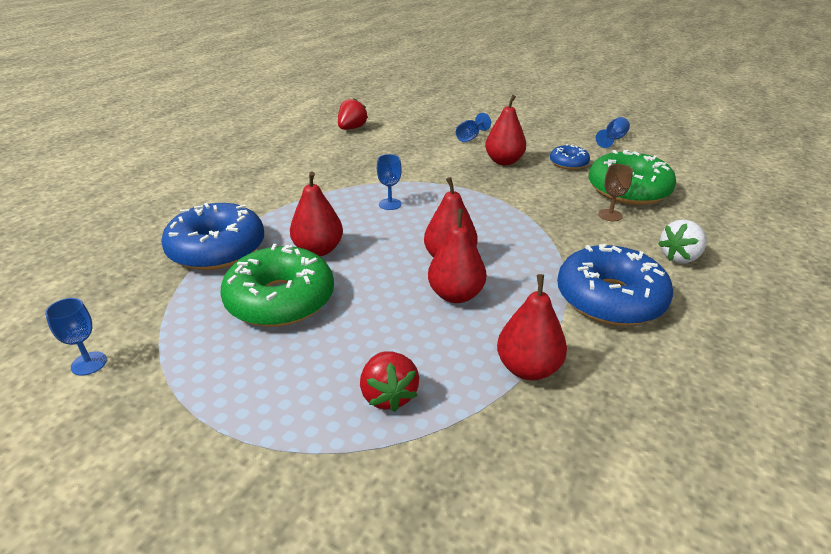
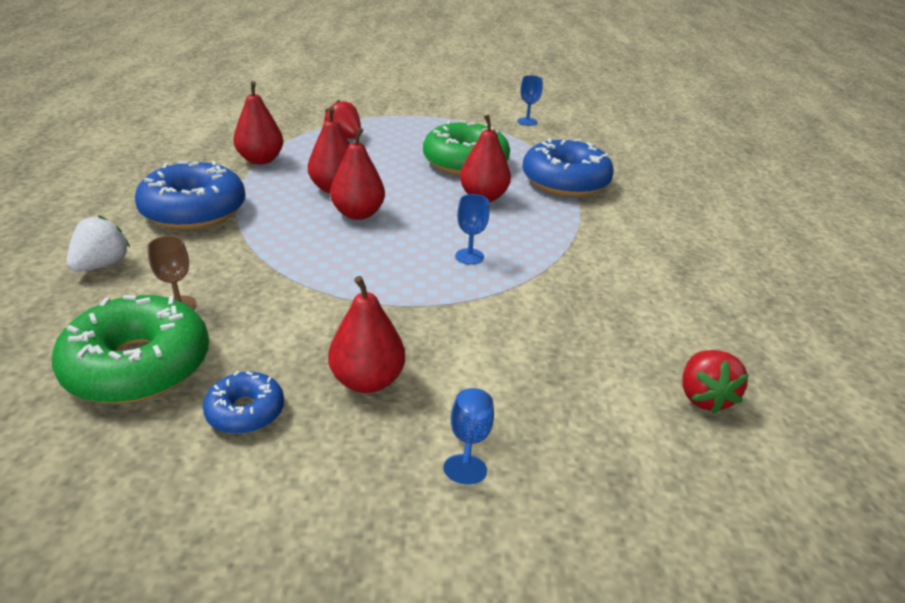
camera: 150 degrees right, 0 degrees up
blue goblet [596,117,630,148] -> none

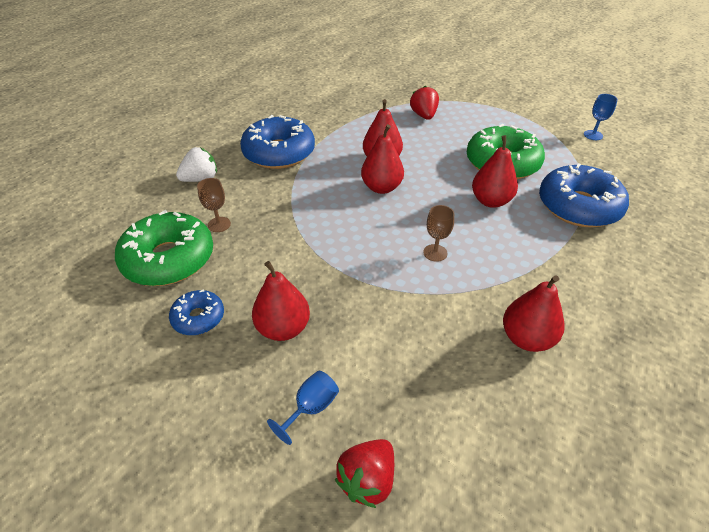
camera: 35 degrees right, 10 degrees up
red pear [233,81,283,164] -> red pear moved to [503,275,565,352]
blue goblet [456,194,489,265] -> brown goblet [423,205,454,262]
red strawberry [682,350,749,414] -> red strawberry moved to [335,439,394,508]

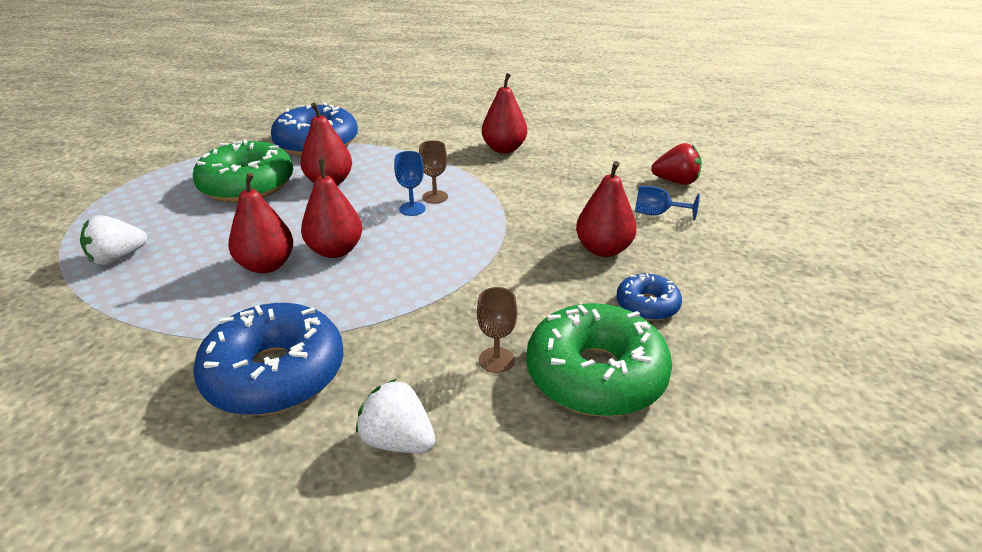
camera: 115 degrees left, 10 degrees down
red strawberry [410,86,439,120] -> white strawberry [80,215,147,265]
blue goblet [584,94,618,140] -> blue goblet moved to [394,151,426,216]

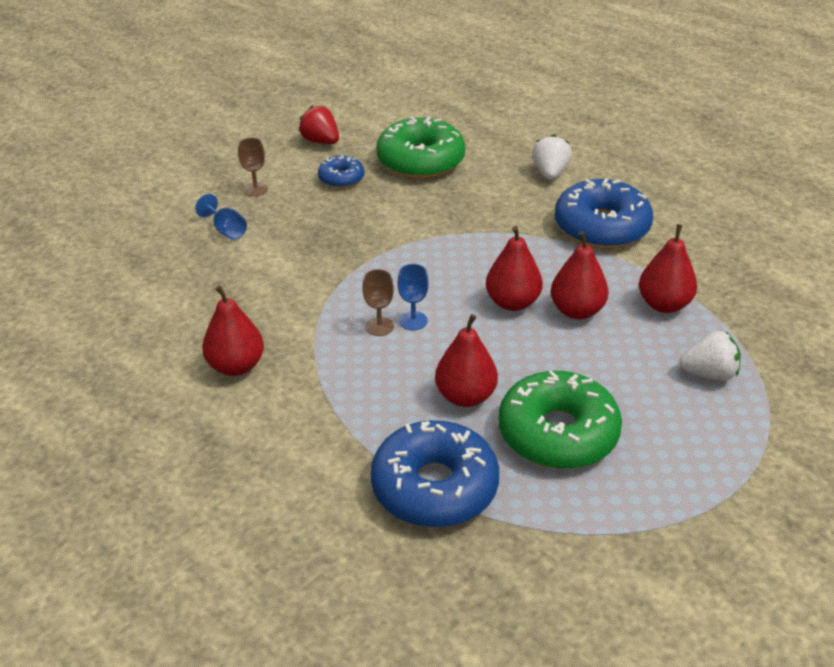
camera: 145 degrees left, 5 degrees up
white strawberry [356,379,435,453] -> white strawberry turned 150 degrees counterclockwise [532,135,572,180]
brown goblet [477,287,517,373] -> brown goblet moved to [238,138,268,196]
red pear [576,161,637,257] -> red pear moved to [639,224,697,313]
red strawberry [651,143,702,185] -> red strawberry moved to [298,105,339,144]

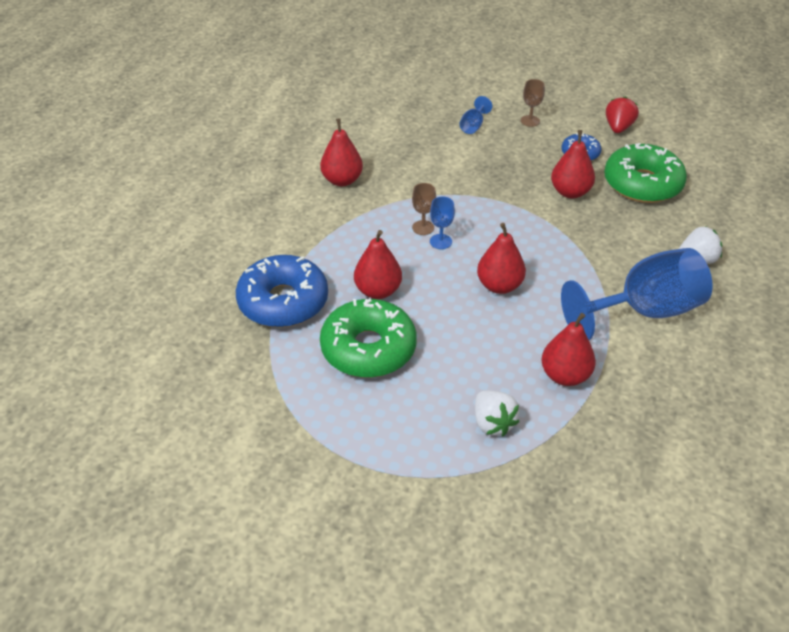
camera: 65 degrees right, 5 degrees up
red pear [551,231,609,319] -> red pear moved to [551,130,595,198]
blue donut [555,178,653,249] -> blue goblet [561,248,713,340]

